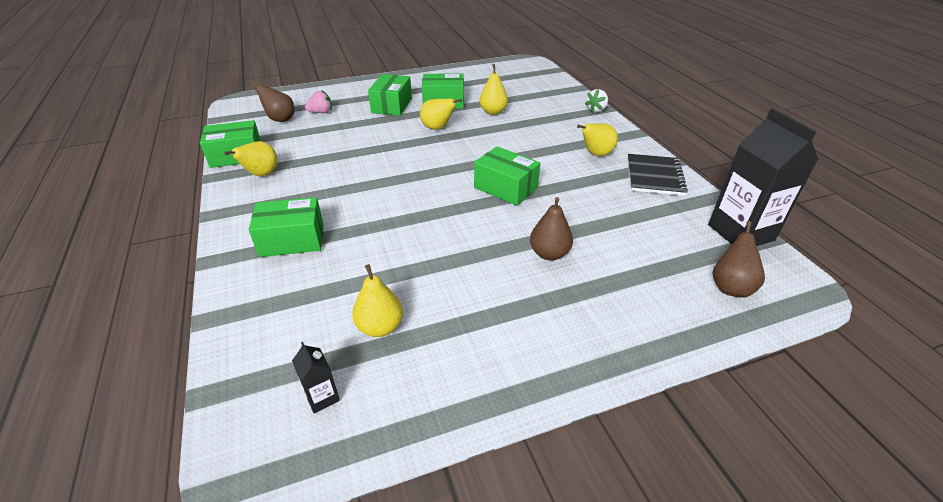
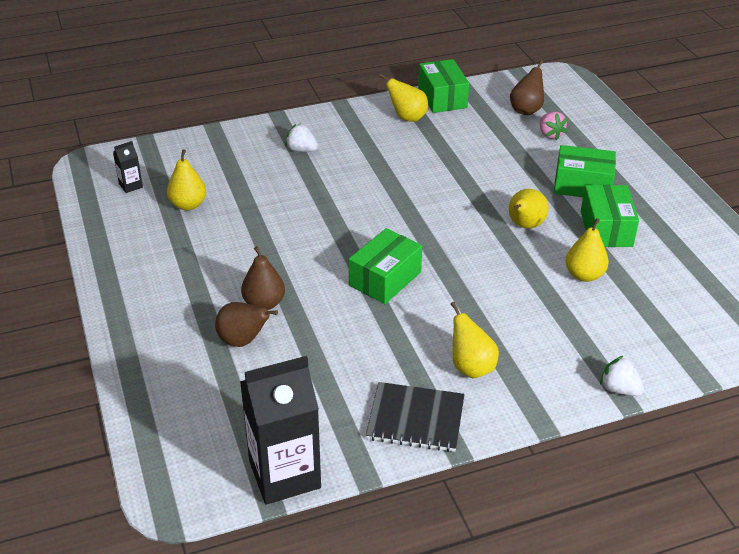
camera: 90 degrees right, 0 degrees up
green box [249,197,324,257] -> white strawberry [285,124,318,152]
brown pear [713,221,765,298] -> brown pear moved to [215,302,278,347]

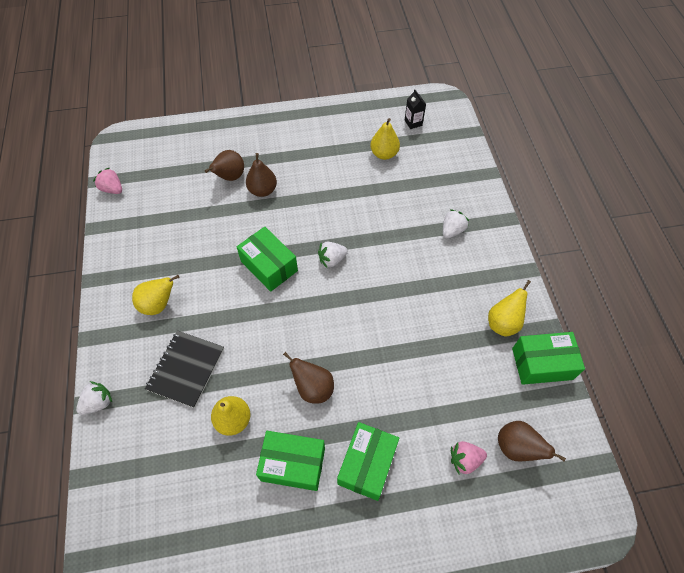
camera: 100 degrees right, 20 degrees up
black carton [240,356,321,505] -> pink strawberry [93,167,122,194]
black notebook [366,382,465,452] -> black notebook moved to [145,330,224,408]
yellow pear [509,189,549,228] -> brown pear [283,352,334,404]
none -> white strawberry [318,242,348,268]

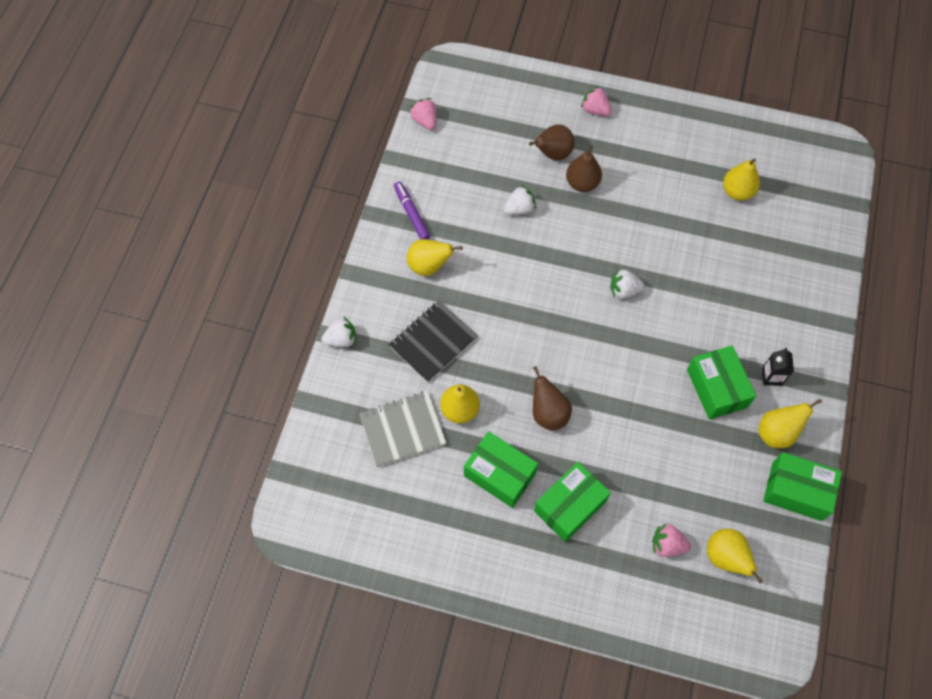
camera: 25 degrees right, 5 degrees up
green box [237,227,298,292] -> green box moved to [687,345,756,420]
black carton [405,89,426,129] -> black carton moved to [762,348,794,386]
white strawberry [443,209,469,238] -> white strawberry moved to [503,185,536,215]
brown pear [498,421,566,461] -> yellow pear [707,529,763,583]
none -> grey notebook [359,391,446,467]
none -> purple marker [394,182,431,240]
none -> pink strawberry [581,86,612,116]

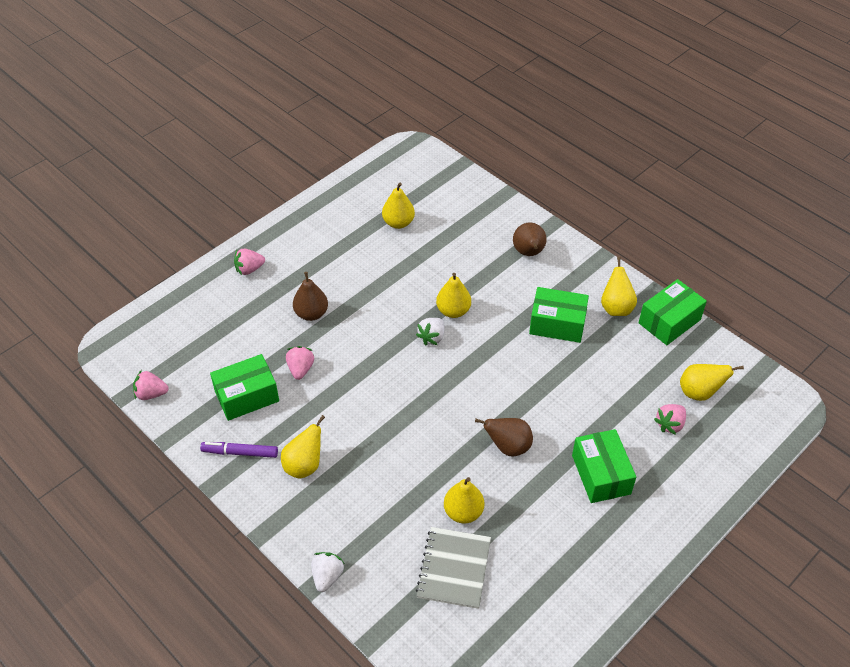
camera: 60 degrees left, 15 degrees down
black notebook [389,300,478,383] -> none
green box [464,431,538,508] -> green box moved to [210,354,279,421]
white strawberry [503,185,536,215] -> pink strawberry [286,346,314,380]
brown pear [529,124,575,160] -> brown pear moved to [513,222,547,256]
black carton [762,348,794,386] -> none
none -> yellow pear [436,273,471,318]

